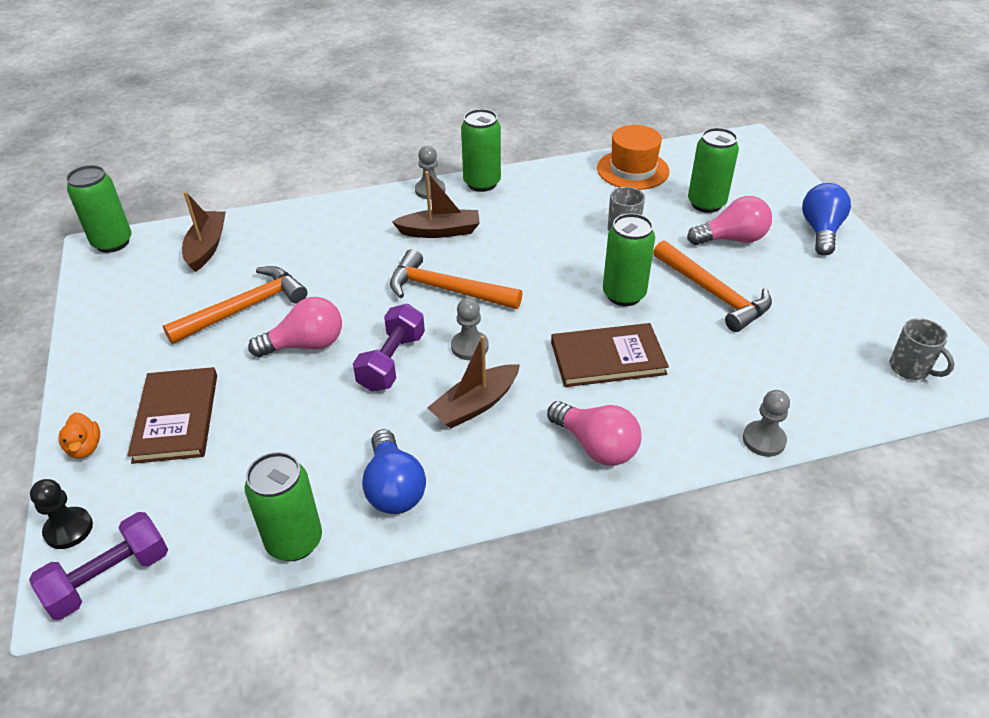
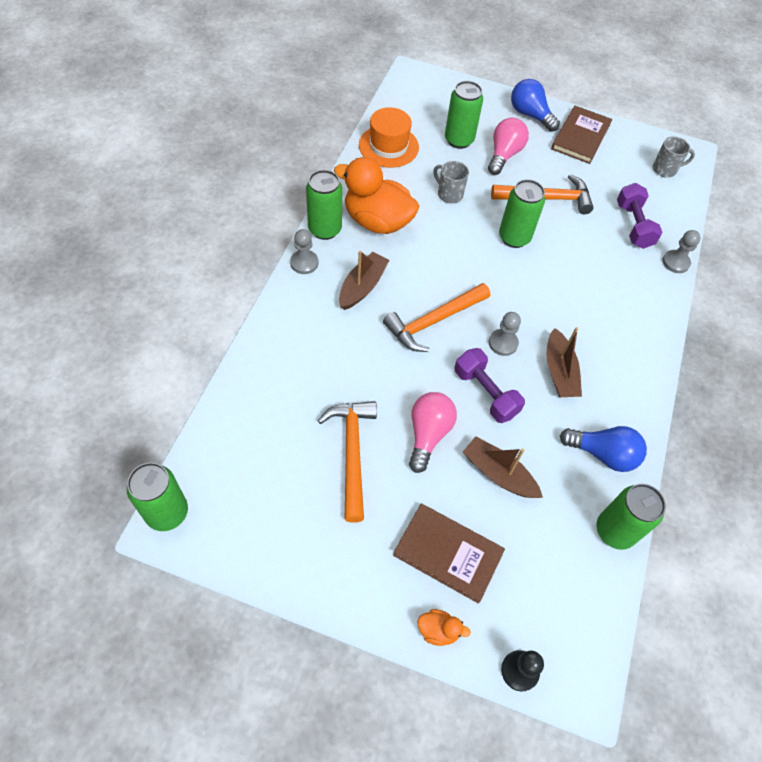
camera: 60 degrees left, 15 degrees up
purple dumbbell [29,512,168,620] -> purple dumbbell moved to [617,183,663,249]
brown boat [182,192,226,272] -> brown boat moved to [463,436,543,498]
pink light bulb [547,401,642,466] -> none
brown book [551,323,669,387] -> brown book moved to [551,106,612,164]
none -> orange duck [334,157,419,234]

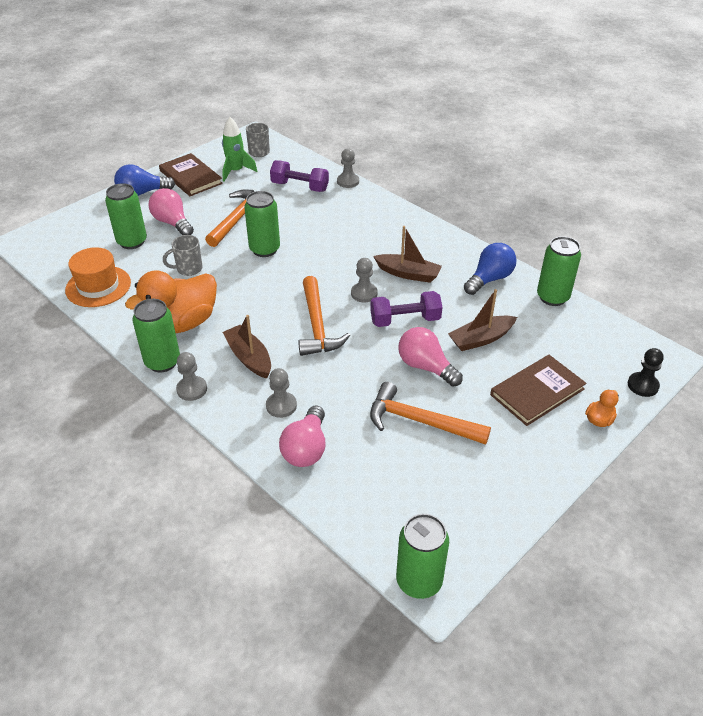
camera: 60 degrees left, 15 degrees down
none -> green rocket [222,117,257,182]
none -> grey pawn [266,368,297,418]
none -> pink light bulb [279,406,325,467]

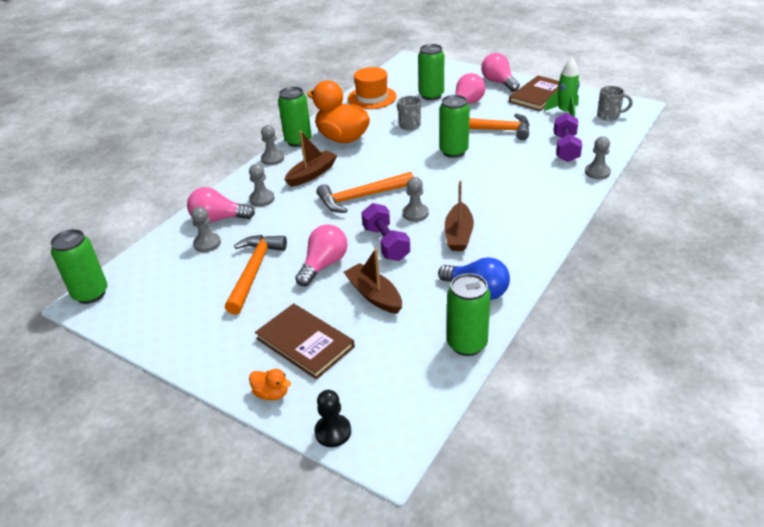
camera: 80 degrees right, 5 degrees down
blue light bulb [114,164,175,196] -> pink light bulb [481,53,520,92]
none -> grey pawn [191,207,221,252]

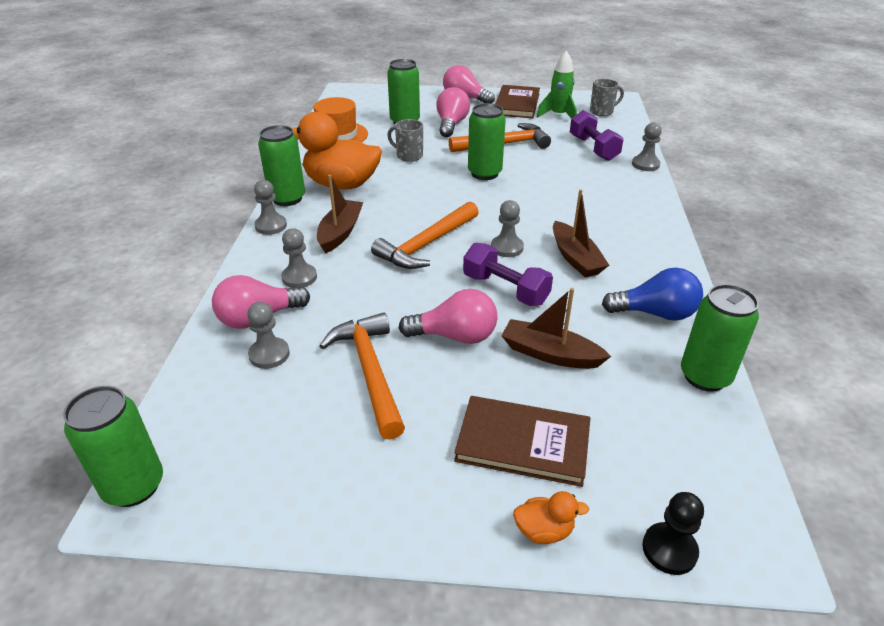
camera: 30 degrees left, 0 degrees up
pink light bulb [295,224,348,286] -> pink light bulb turned 90 degrees clockwise [399,289,498,344]

